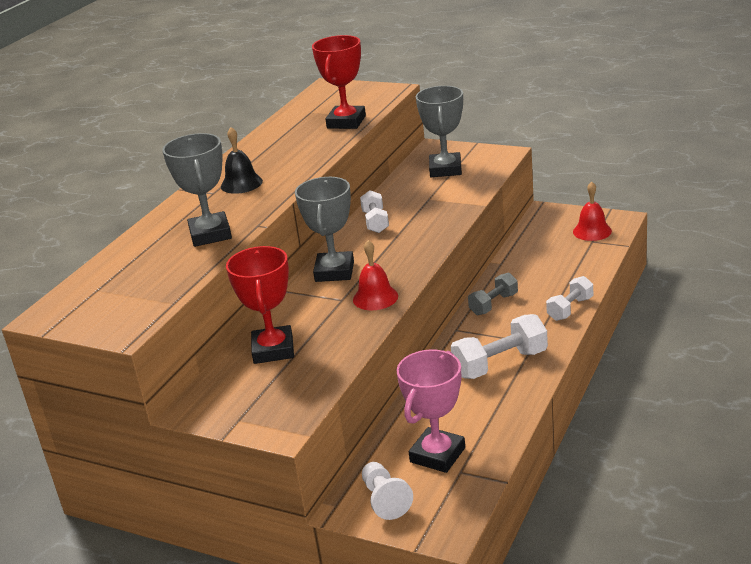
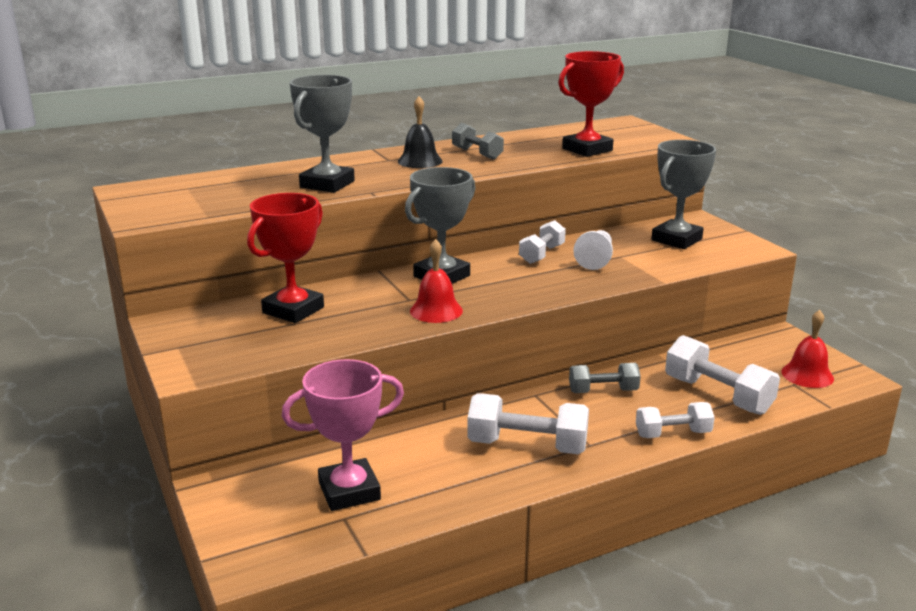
camera: 35 degrees right, 5 degrees down
white pawn [362,462,413,520] -> white pawn moved to [573,230,613,270]
none -> grey dumbbell [452,123,504,160]
none -> white dumbbell [665,335,780,415]

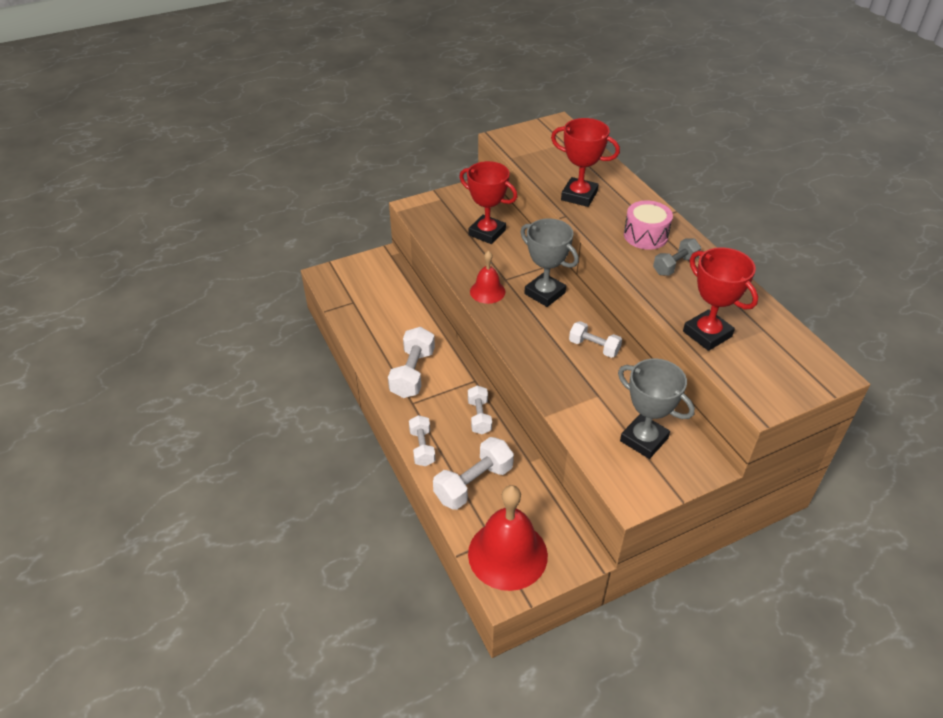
camera: 90 degrees right, 20 degrees up
pink trophy [282,359,404,511] -> none
grey trophy [290,75,355,193] -> red trophy [551,118,620,207]
black bell [398,96,443,168] -> pink drum [624,201,673,250]
grey dumbbell [569,363,641,393] -> white dumbbell [468,385,492,434]
white pawn [573,230,613,270] -> none
red bell [781,310,834,388] -> red bell [468,485,548,591], size x1.85

